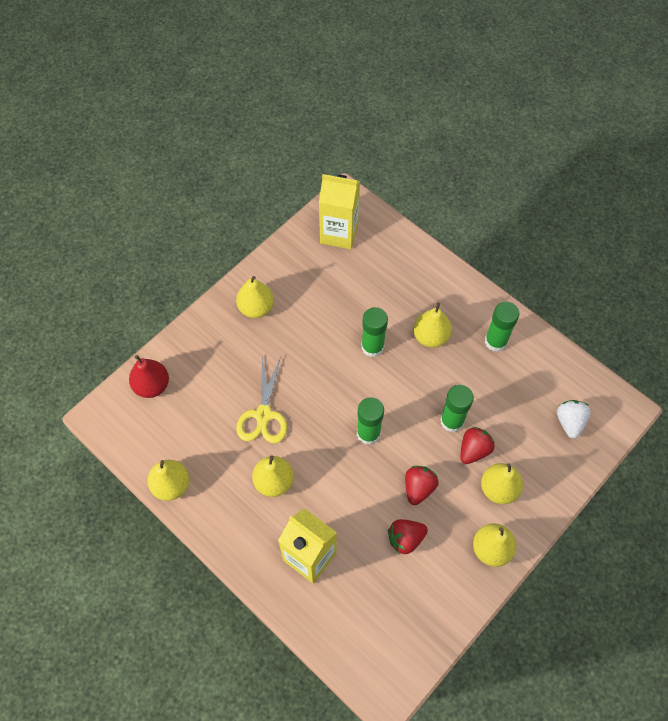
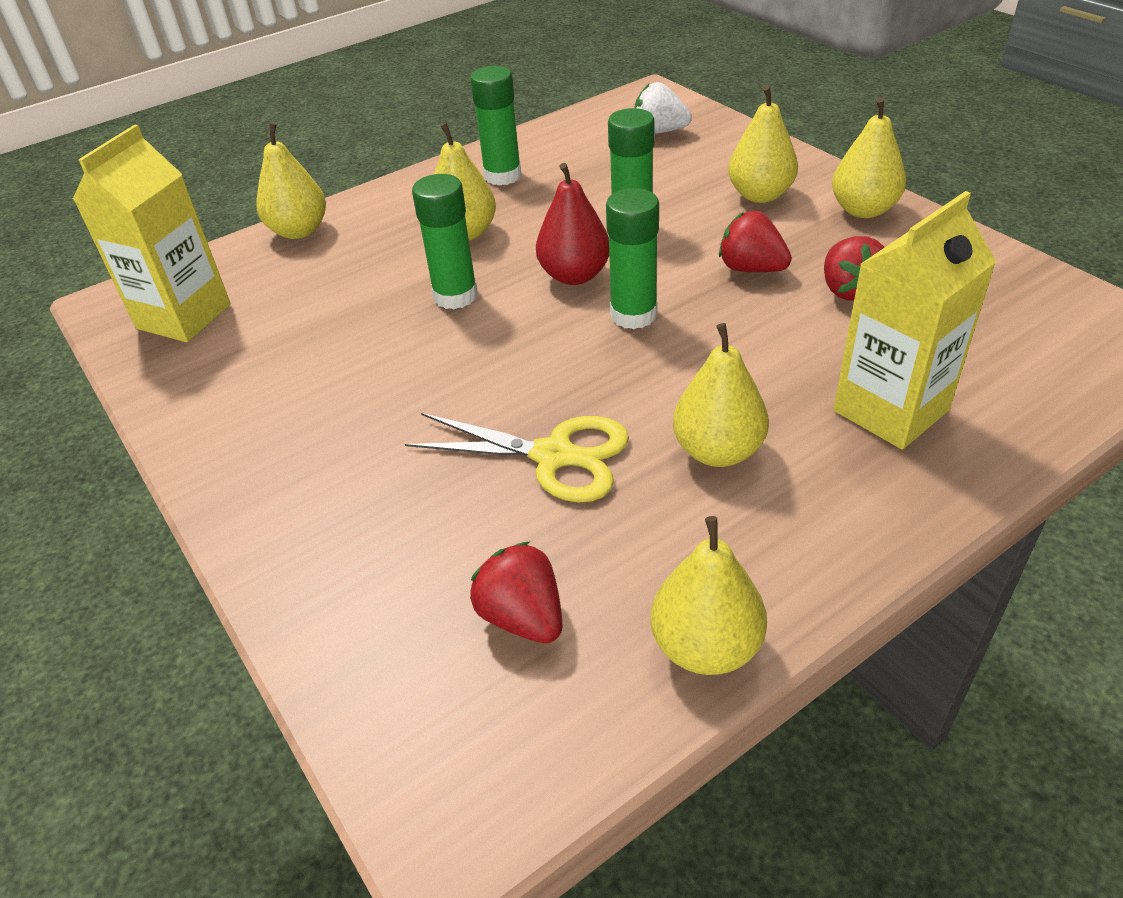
camera: 75 degrees left, 20 degrees down
red pear [129,355,169,398] -> red pear moved to [536,163,609,285]
yellow pear [236,276,274,318] -> yellow pear moved to [256,123,326,239]
red strawberry [460,427,495,464] -> red strawberry moved to [470,541,562,643]

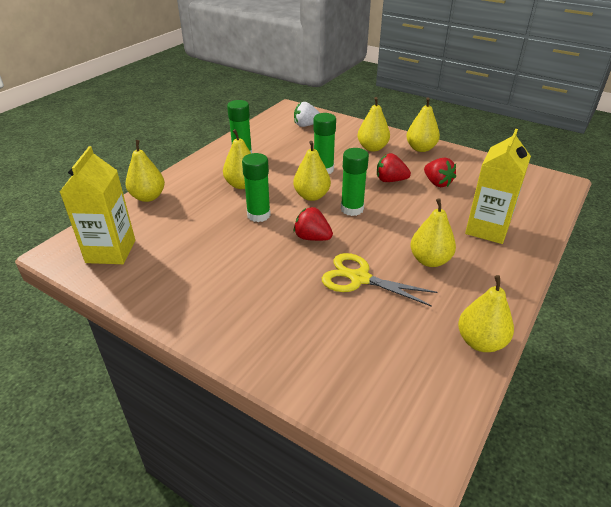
camera: 25 degrees left, 5 degrees down
yellow scissors [405,413,629,502] -> yellow scissors turned 150 degrees counterclockwise [322,253,438,307]
red strawberry [470,541,562,643] -> red strawberry moved to [294,207,333,241]
red pear [536,163,609,285] -> yellow pear [293,141,331,201]

